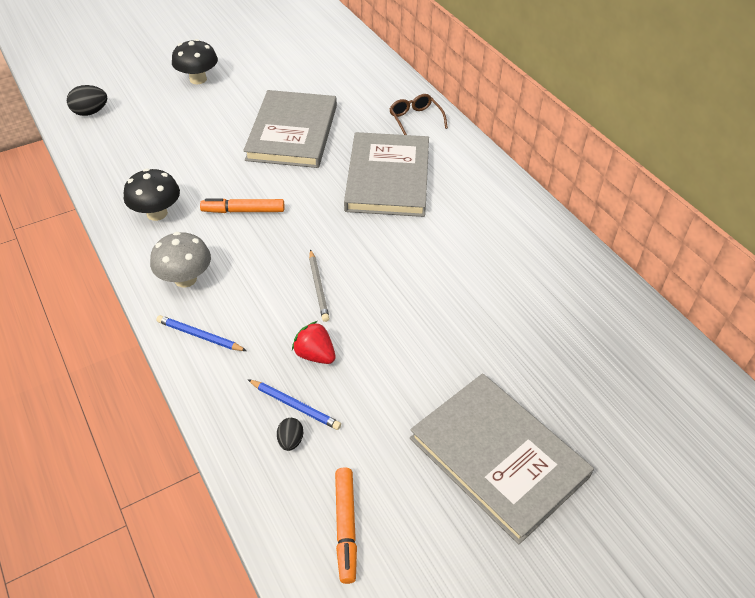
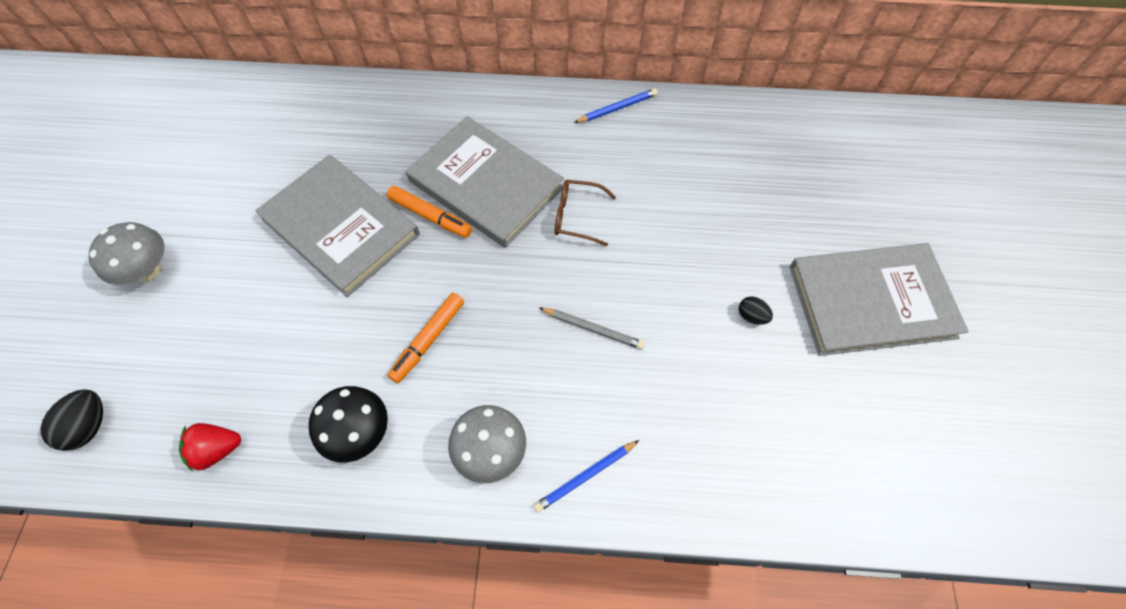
camera: 55 degrees left, 15 degrees up
black mushroom [172,39,218,84] -> grey mushroom [88,222,165,285]
blue pencil [247,379,341,430] -> blue pencil moved to [574,89,658,123]
black egg [277,418,303,451] -> black egg moved to [739,297,773,324]
red strawberry [292,321,336,364] -> red strawberry moved to [179,423,241,472]
orange marker [335,467,357,584] -> orange marker moved to [387,186,472,238]
brown glasses [390,94,448,135] -> brown glasses moved to [555,180,616,246]

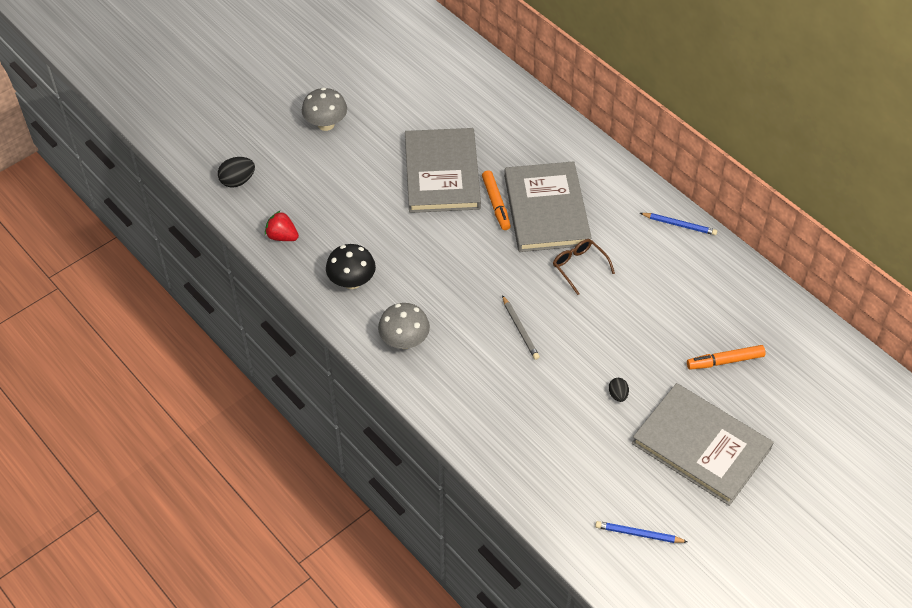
camera: 45 degrees right, 10 degrees down
orange marker [387,293,464,383] -> orange marker moved to [687,345,766,370]
blue pencil [533,440,639,513] -> blue pencil moved to [595,521,688,543]

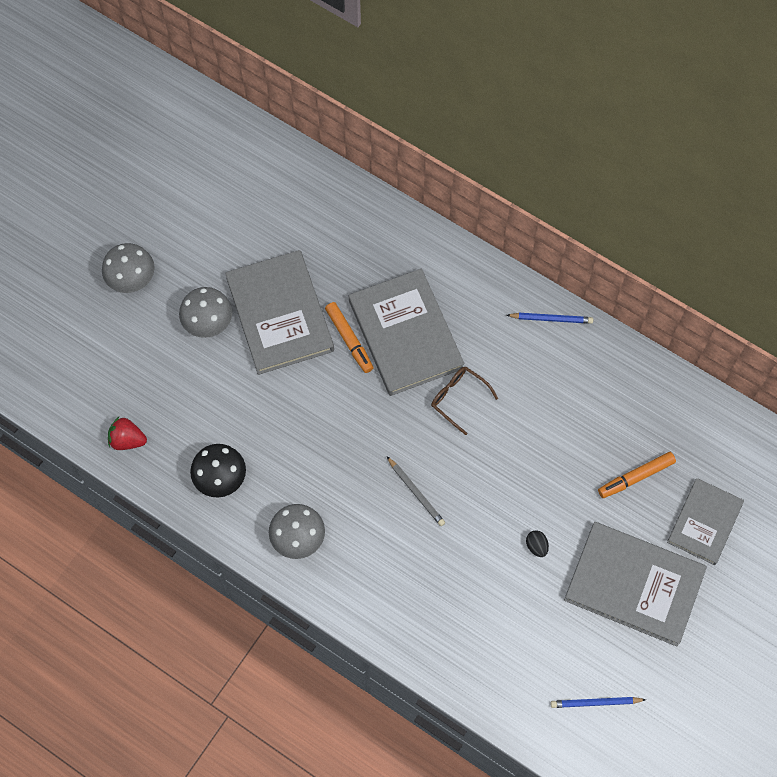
camera: 15 degrees left, 15 degrees up
black egg [218,157,255,188] -> none
none -> grey mushroom [179,287,232,338]
none -> grey book [667,478,744,565]

